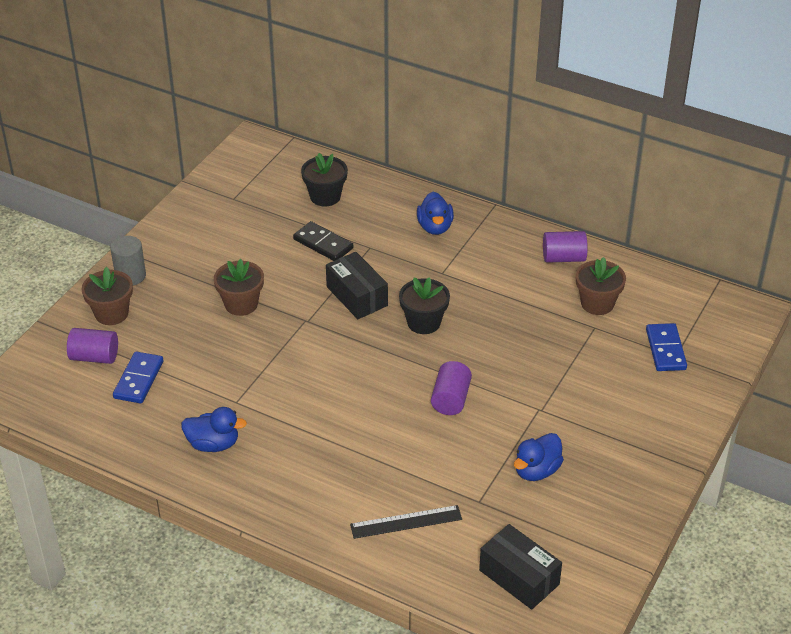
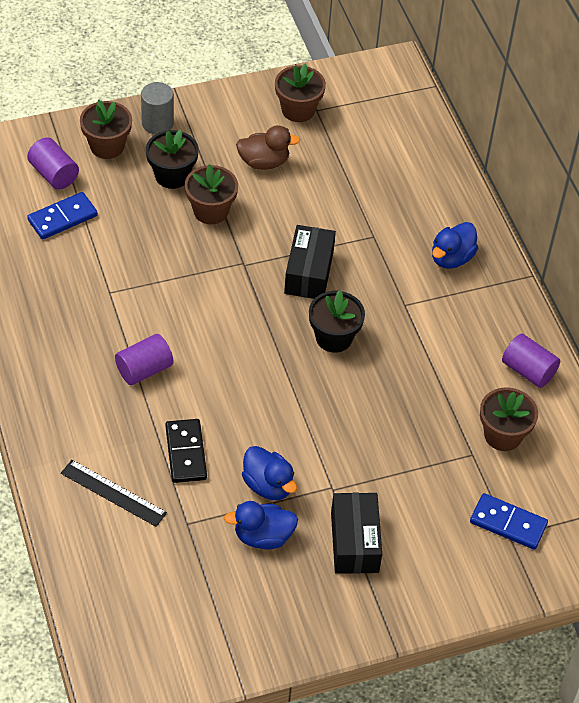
camera: 40 degrees right, 10 degrees up
blue duck [181,407,247,452] -> blue duck moved to [242,446,297,500]
black domino [293,221,353,261] -> black domino moved to [165,419,207,483]
black flower pot [301,153,348,207] -> black flower pot moved to [146,130,199,189]
purple cylinder [431,361,472,415] -> purple cylinder moved to [115,334,173,385]
black box [479,524,562,610] -> black box moved to [331,493,382,574]
blue domino [646,323,687,371] -> blue domino turned 75 degrees clockwise [470,493,548,550]
none -> brown duck [236,125,300,170]
none -> brown flower pot [275,64,326,122]

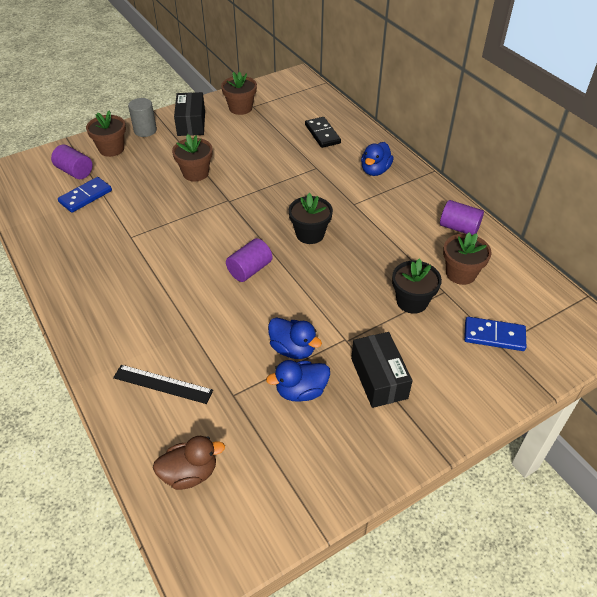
camera: 10 degrees left, 5 degrees down
purple cylinder [115,334,173,385] -> purple cylinder moved to [226,238,272,282]
black flower pot [146,130,199,189] -> black flower pot moved to [392,258,442,314]
black domino [165,419,207,483] -> black domino moved to [305,117,341,148]
brown duck [236,125,300,170] -> brown duck moved to [153,436,225,490]
black box [284,225,336,299] -> black box moved to [174,92,205,136]

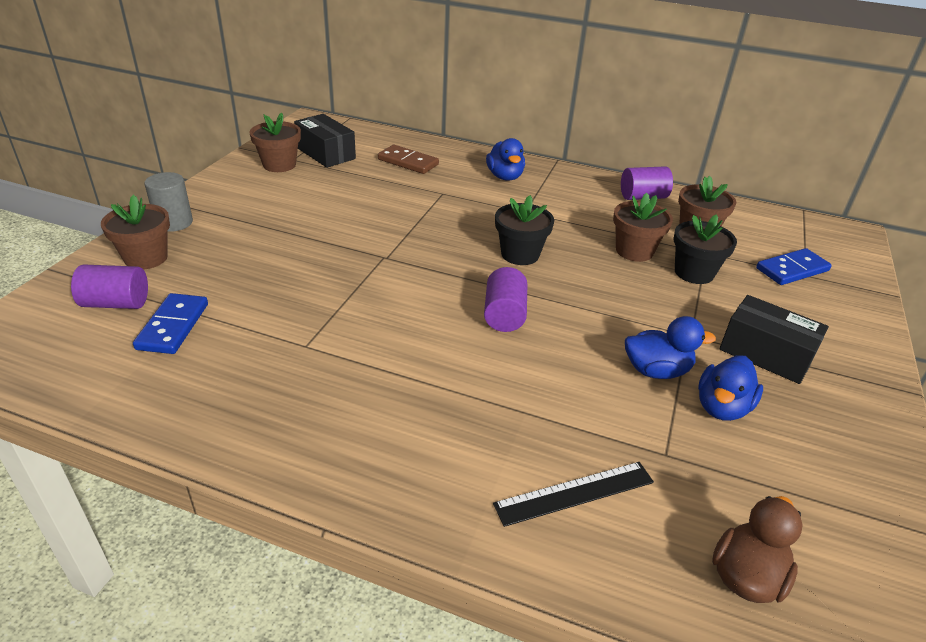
camera: 40 degrees left, 10 degrees down
brown flower pot [172,134,213,182] -> brown flower pot moved to [613,193,673,262]
black box [174,92,205,136] -> black box moved to [294,114,356,168]
black domino [305,117,341,148] -> brown domino [378,145,439,174]

